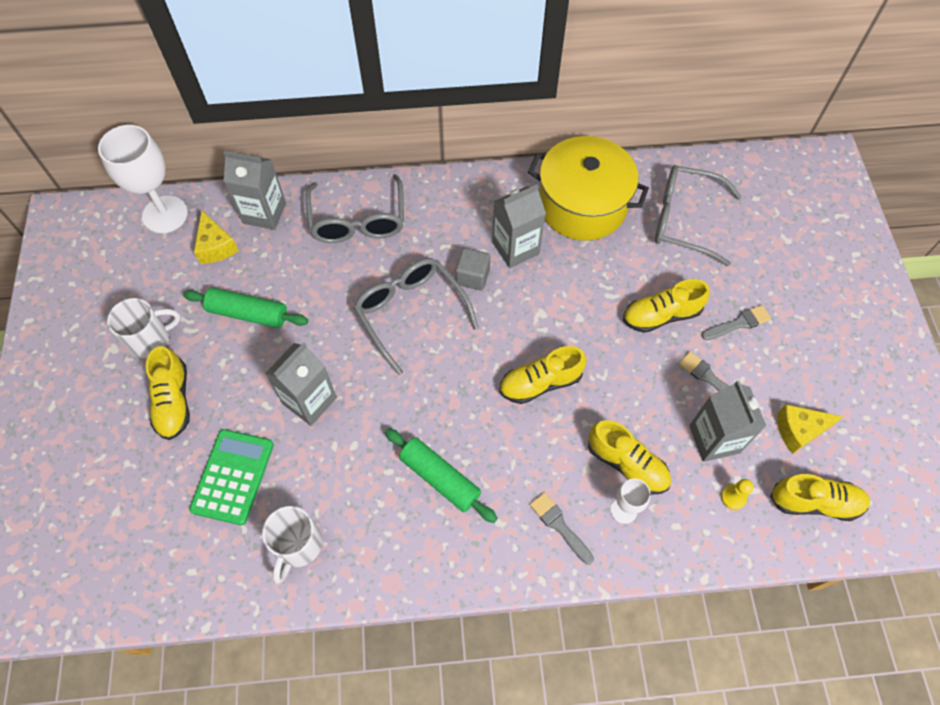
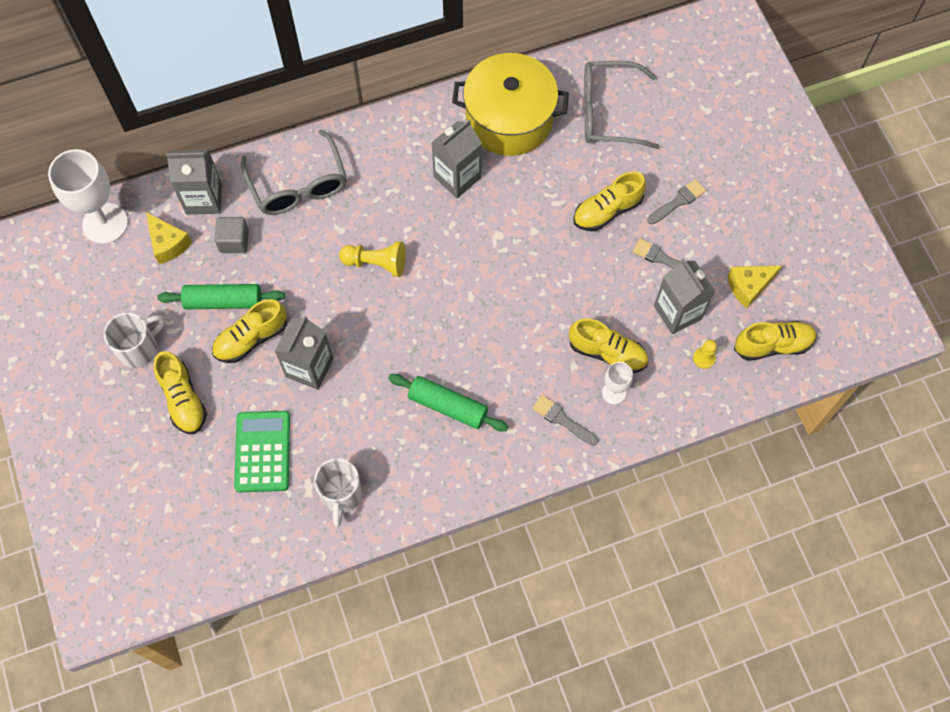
camera: 15 degrees left, 5 degrees up
grey glasses [354,258,479,375] -> yellow pawn [339,241,406,277]
grey cube [456,248,490,290] -> grey cube moved to [215,217,249,253]
yellow shoe [499,346,586,404] -> yellow shoe moved to [212,299,287,363]

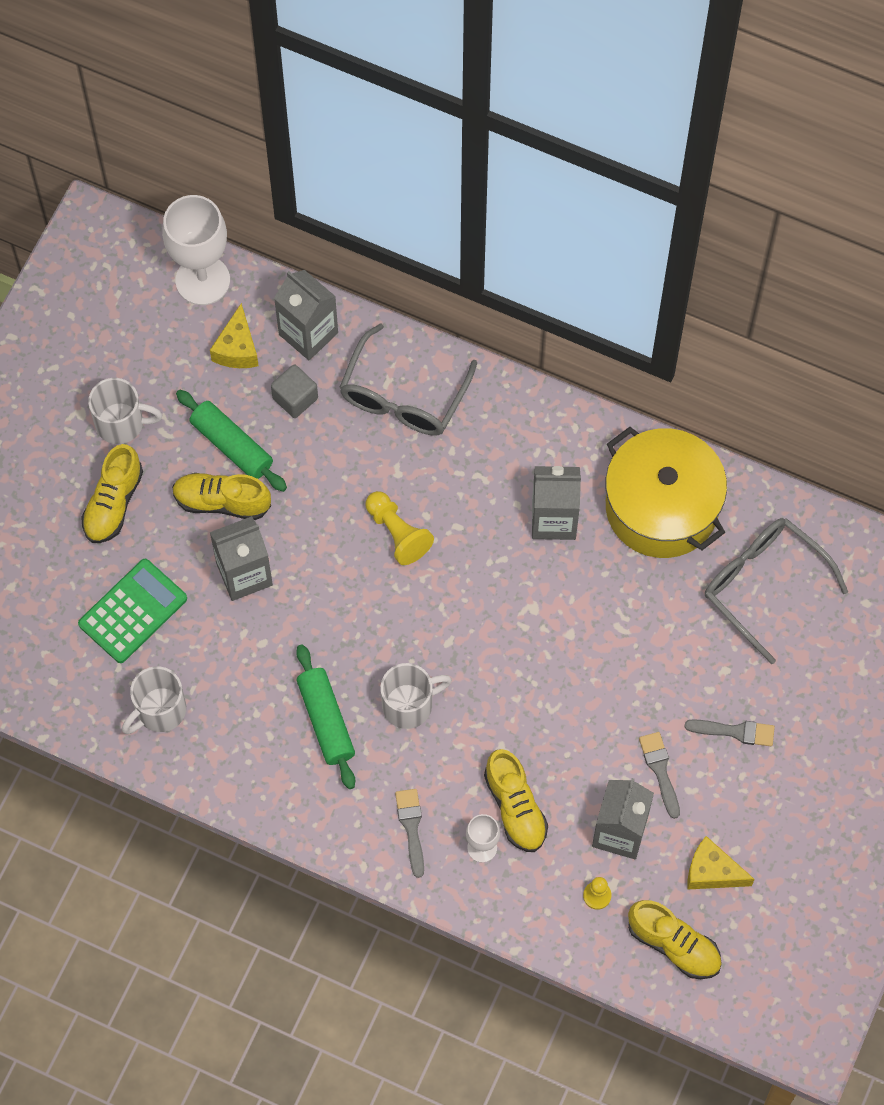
camera: 45 degrees right, 0 degrees up
yellow shoe [573,172,646,231] -> none
none -> white mug [380,663,452,729]

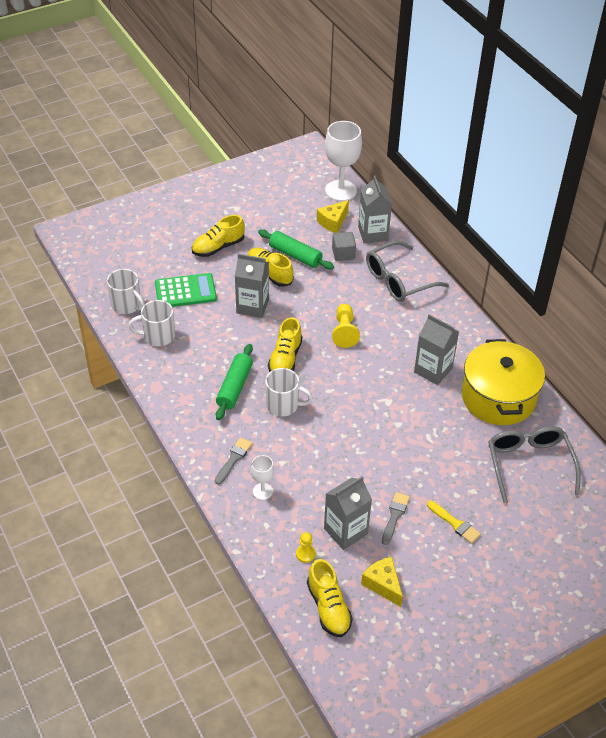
camera: 35 degrees right, 20 degrees down
white mug [88,378,162,444] -> white mug moved to [107,269,145,314]
green rolling pin [176,390,287,492] -> green rolling pin turned 45 degrees counterclockwise [258,229,334,270]
yellow shoe [484,749,548,852] -> yellow shoe moved to [268,317,302,372]
grey brush [685,719,775,746] -> yellow brush [427,501,481,544]

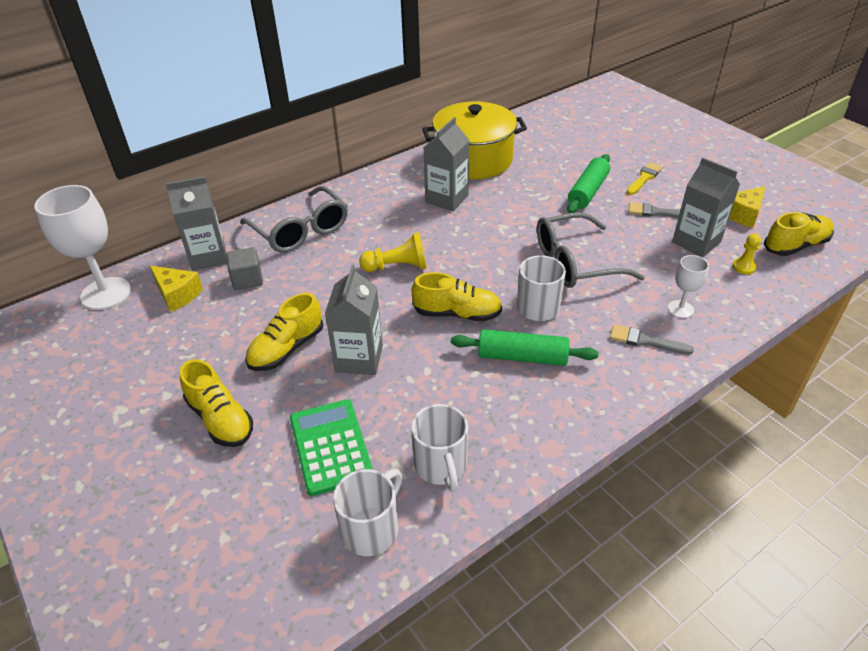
camera: 95 degrees left, 5 degrees down
green rolling pin [258,229,334,270] -> green rolling pin moved to [567,154,610,213]
grey glasses [488,426,581,503] -> grey glasses moved to [537,212,645,288]

